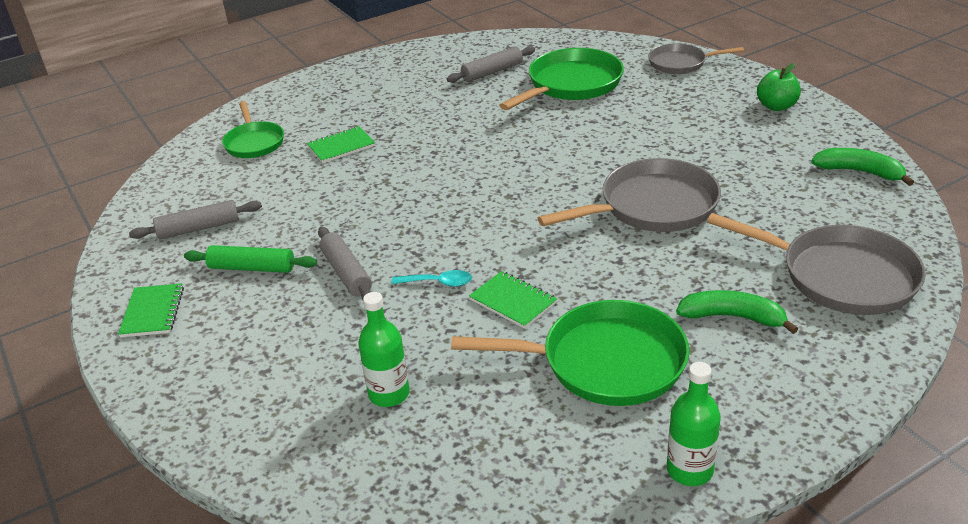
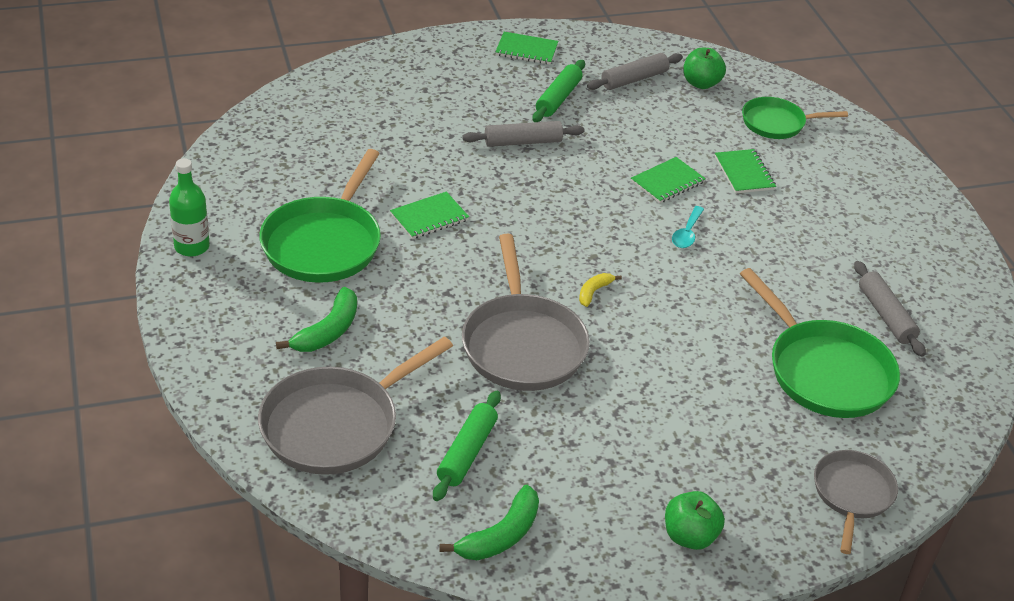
camera: 100 degrees right, 5 degrees up
grey rolling pin [129,200,262,240] -> grey rolling pin turned 60 degrees clockwise [587,53,683,90]
green bottle [358,292,410,407] -> none
turquoise spoon [391,270,472,287] -> turquoise spoon moved to [672,206,704,248]
none -> green rolling pin [433,391,501,501]
none -> yellow banana [579,273,622,307]
none -> green notebook [631,157,706,203]
none -> green apple [683,48,726,89]

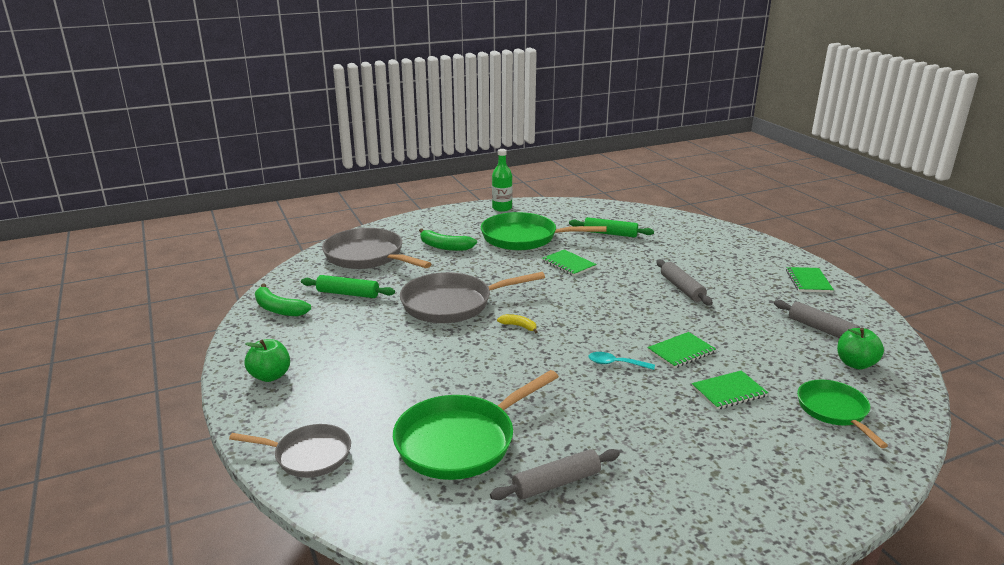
camera: 85 degrees right, 15 degrees down
green rolling pin [532,60,585,122] -> green rolling pin moved to [569,217,654,237]
green notebook [631,157,706,203] -> green notebook turned 75 degrees counterclockwise [647,332,716,368]

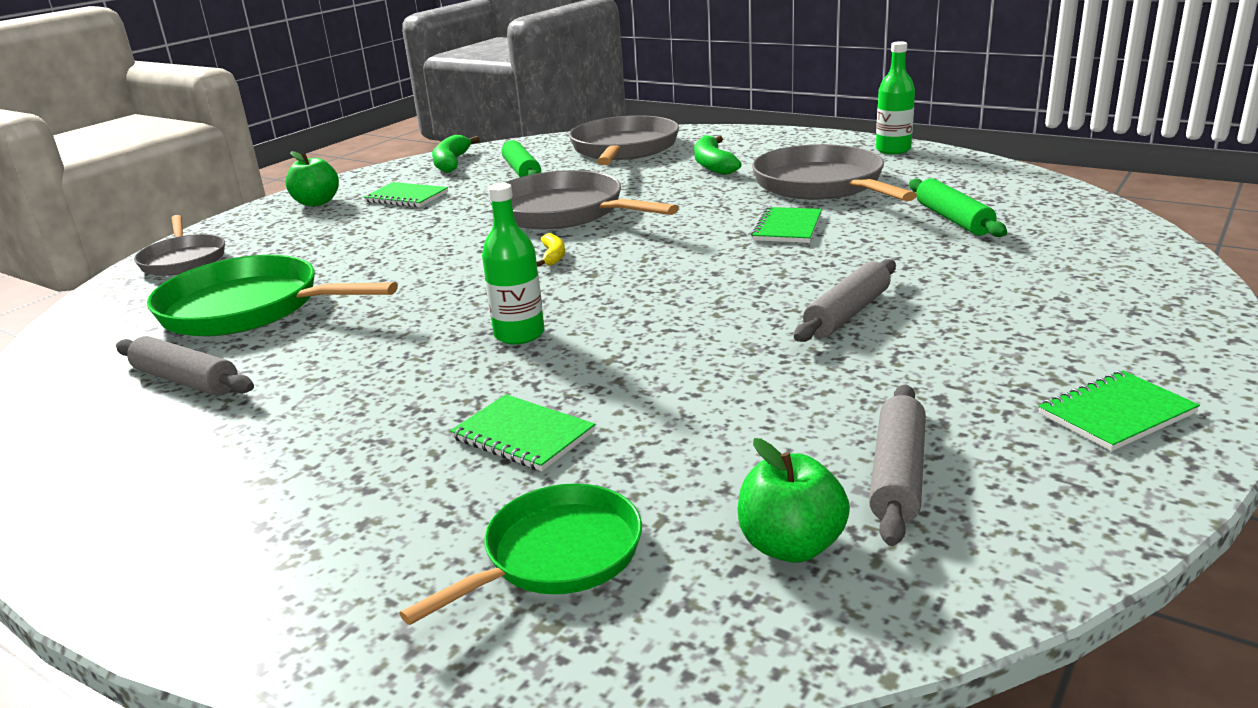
camera: 60 degrees right, 0 degrees up
green pan [481,212,607,250] -> grey pan [752,144,917,201]
turquoise spoon [589,352,655,370] -> green bottle [482,183,545,345]
green notebook [647,332,716,368] -> green notebook moved to [364,182,448,207]

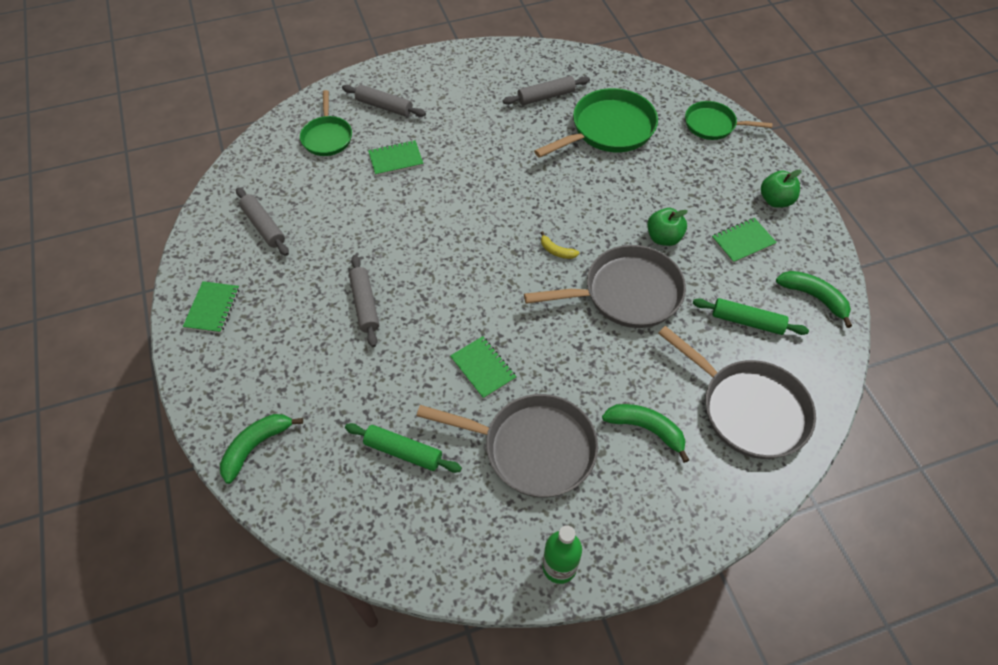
camera: 125 degrees right, 30 degrees up
grey pan [134,215,225,276] -> green pan [685,101,772,140]
green bottle [482,183,545,345] -> none
green apple [738,438,850,563] -> green apple moved to [647,208,688,246]
none -> green banana [220,414,303,484]
none -> grey rolling pin [342,85,426,117]

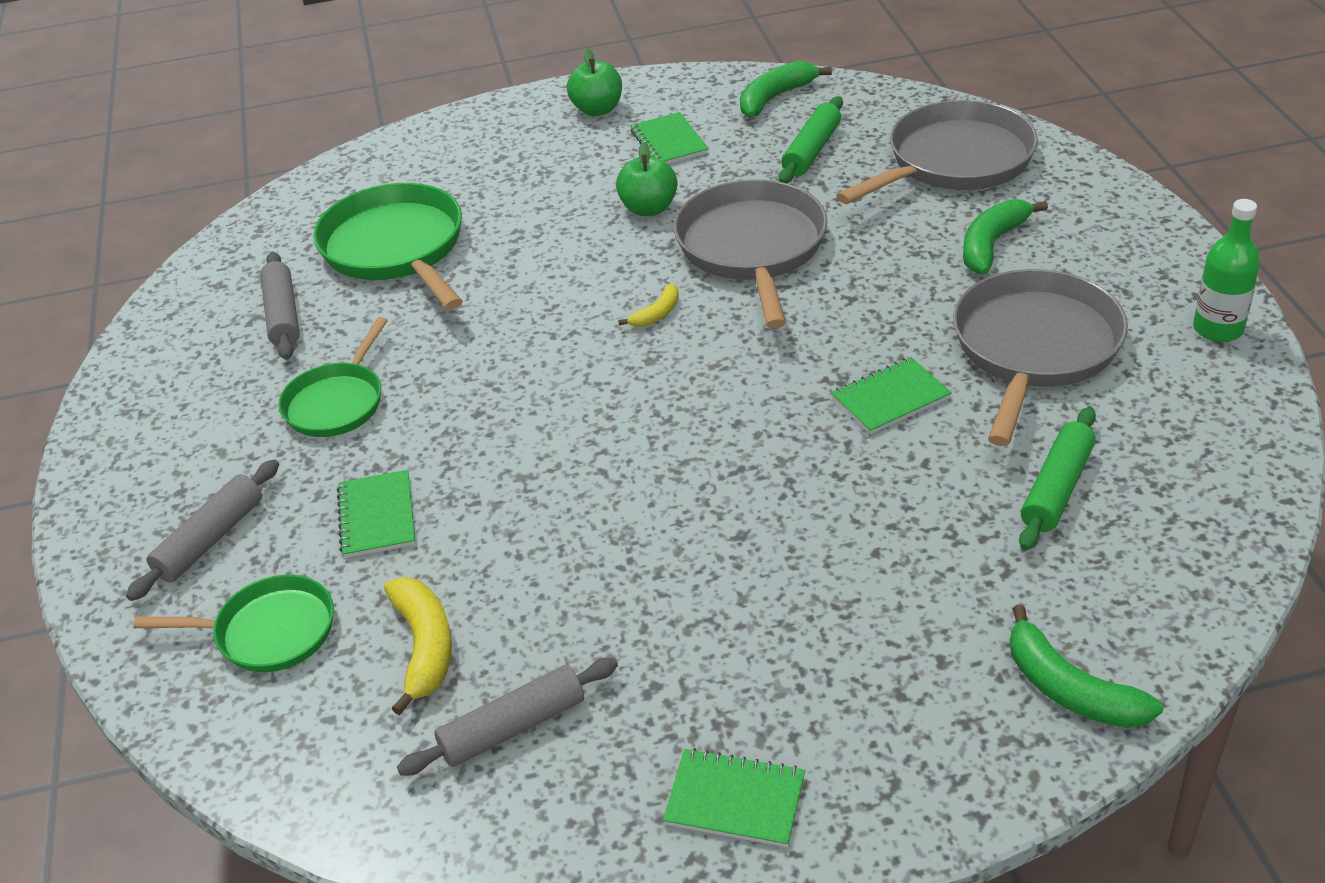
camera: 80 degrees left, 15 degrees down
grey rolling pin [349,255,379,347] -> none
green pan [685,101,772,140] -> green pan moved to [278,317,388,437]
none -> yellow banana [384,577,452,715]

